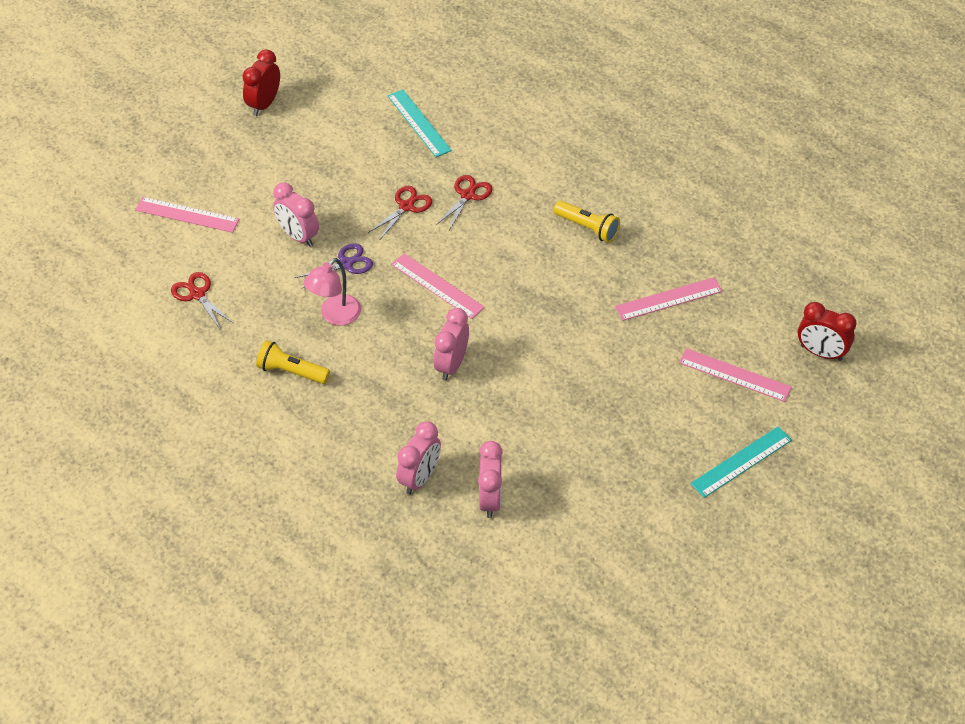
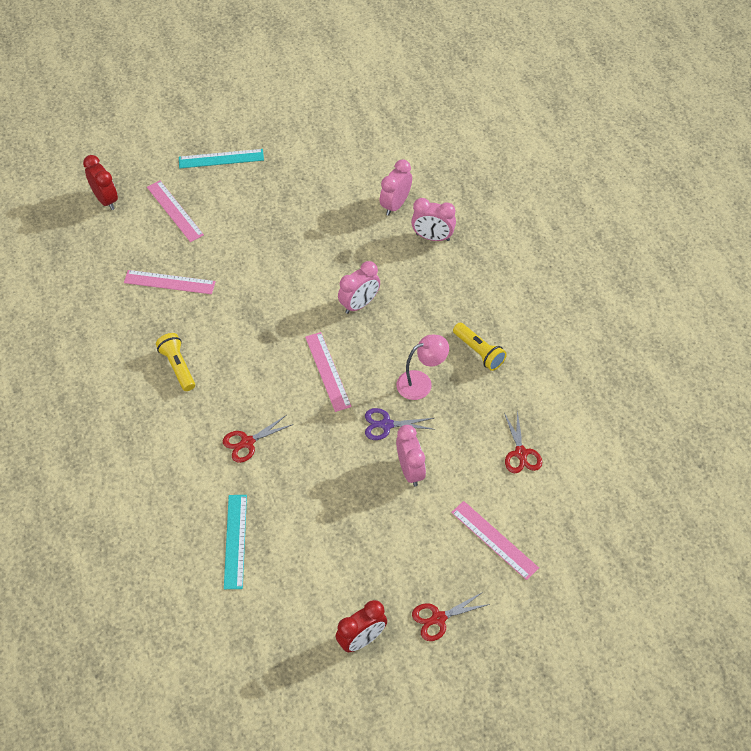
camera: 150 degrees left, 5 degrees up
red scissors [368,186,432,239] -> red scissors moved to [412,592,490,641]
pink clock [396,421,441,494] -> pink clock turned 135 degrees counterclockwise [411,198,456,241]

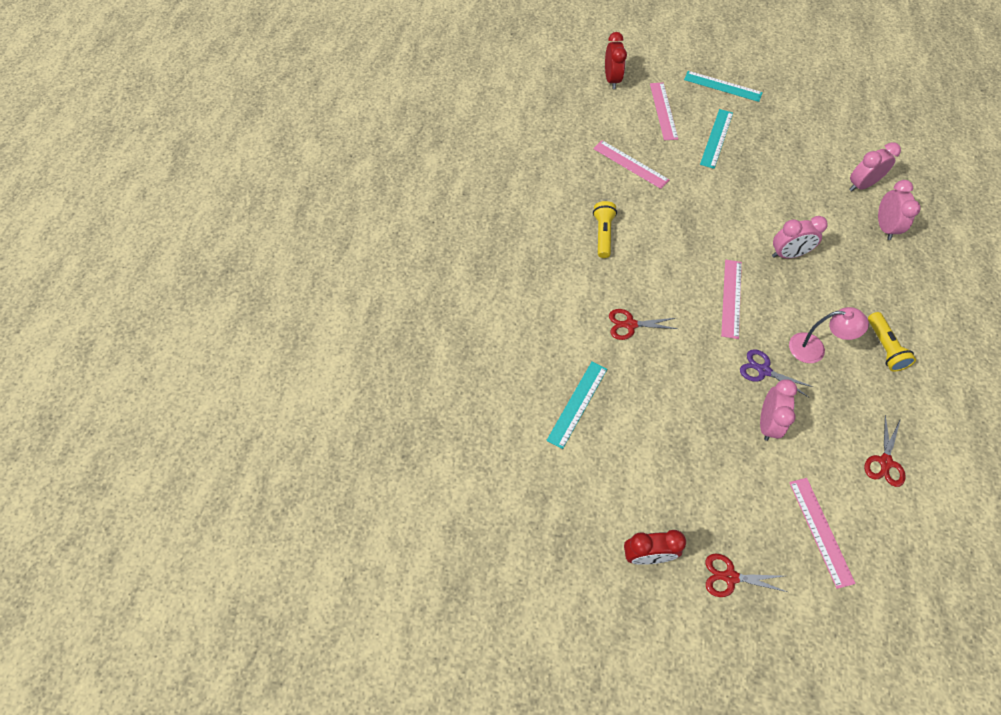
camera: 30 degrees right, 5 degrees up
pink clock [411,198,456,241] -> pink clock turned 135 degrees counterclockwise [878,180,921,240]
none -> turquoise ruler [700,109,733,169]

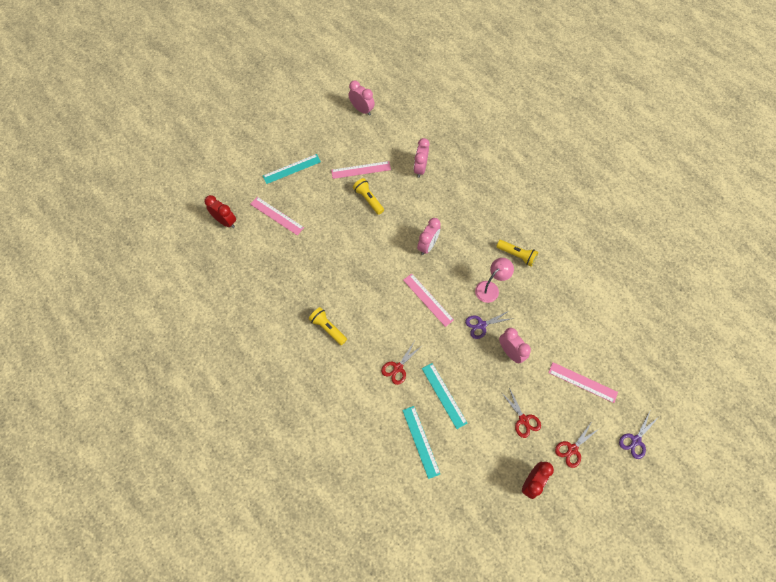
camera: 50 degrees left, 5 degrees up
pink ruler [593,140,669,189] -> pink ruler moved to [331,161,391,179]
turquoise ruler [700,109,733,169] -> turquoise ruler moved to [422,363,467,429]
red scissors [864,415,906,487] -> red scissors moved to [501,388,541,438]
pink clock [878,180,921,240] -> pink clock moved to [349,80,375,116]
none -> yellow flashlight [353,178,384,215]
none -> purple scissors [619,411,658,459]

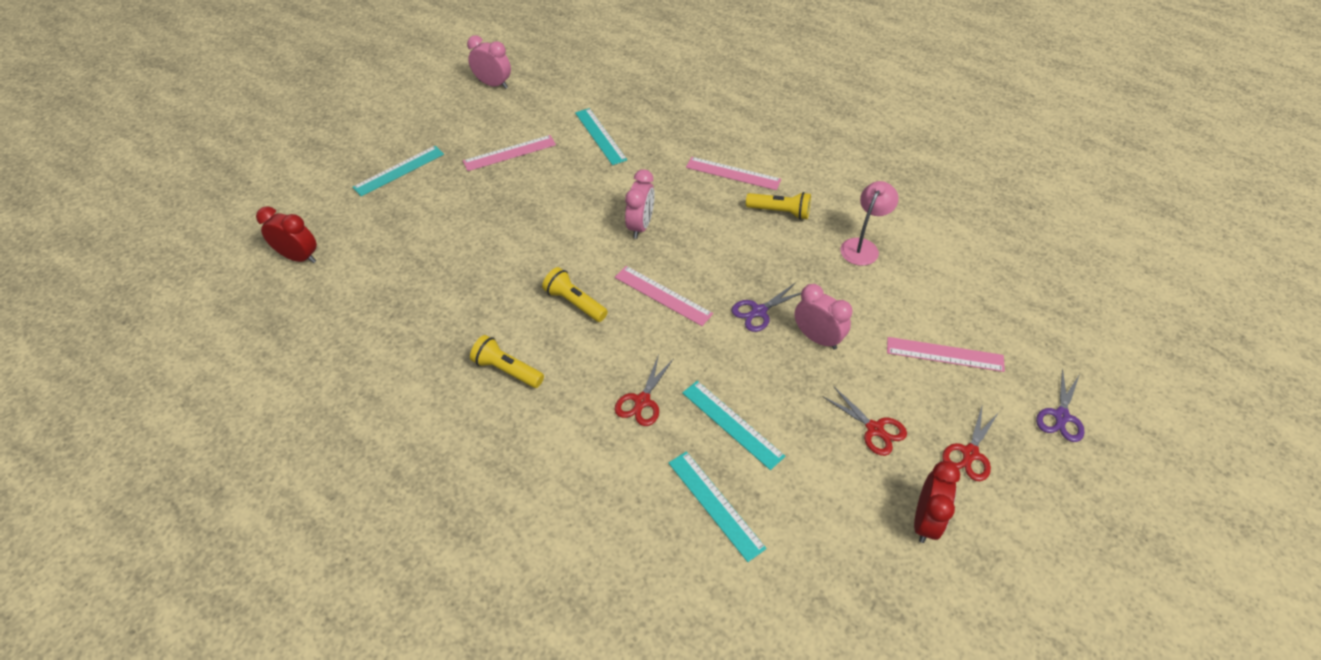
camera: 15 degrees left, 15 degrees down
pink ruler [250,197,304,235] -> pink ruler moved to [686,157,781,190]
yellow flashlight [353,178,384,215] -> yellow flashlight moved to [542,267,608,322]
pink clock [414,138,430,178] -> turquoise ruler [575,108,627,165]
pink lamp [475,258,514,303] -> pink lamp moved to [840,181,899,266]

